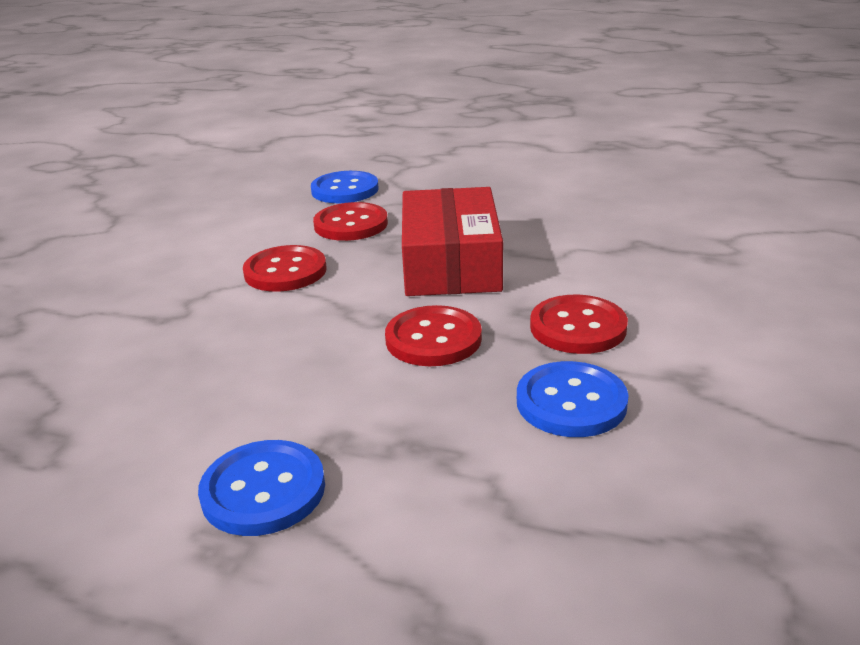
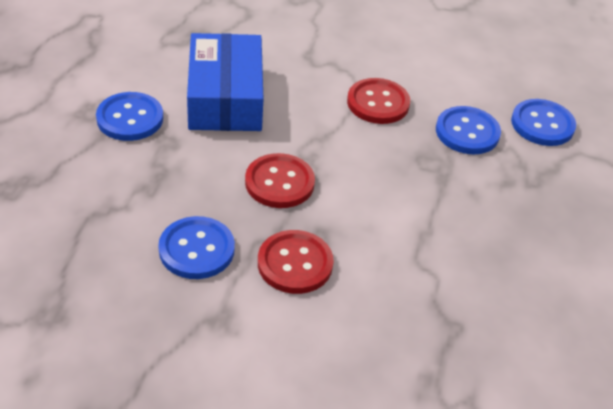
camera: 80 degrees right, 15 degrees up
red button [313,202,388,241] -> blue button [436,106,501,154]
red box [402,187,503,296] -> none
none -> blue box [187,33,263,131]

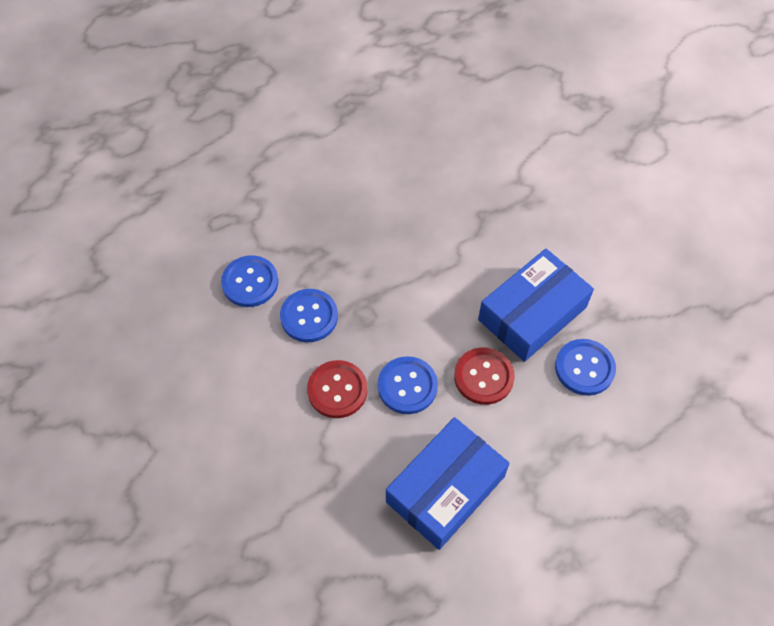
camera: 130 degrees left, 15 degrees up
blue button [96,92,163,141] -> blue button moved to [378,356,438,414]
red button [258,230,334,294] -> blue box [478,249,594,362]

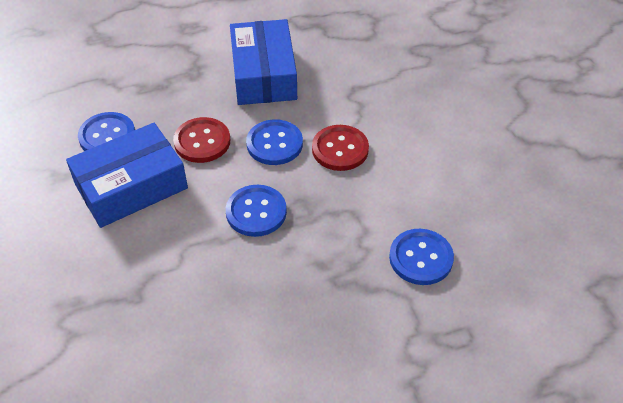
camera: 170 degrees left, 10 degrees down
blue button [280,289,338,342] -> blue button moved to [226,185,287,237]
blue box [386,417,510,550] -> blue box turned 60 degrees counterclockwise [230,19,297,105]

